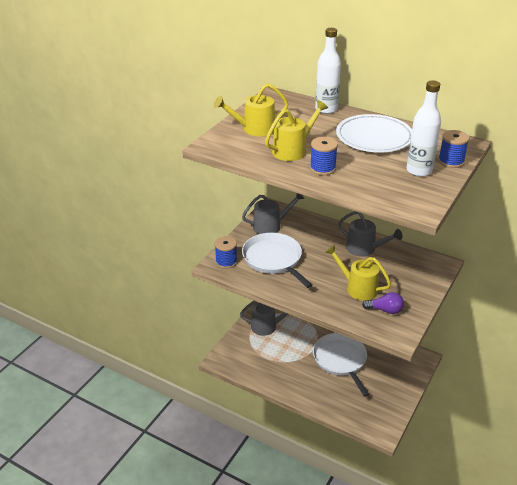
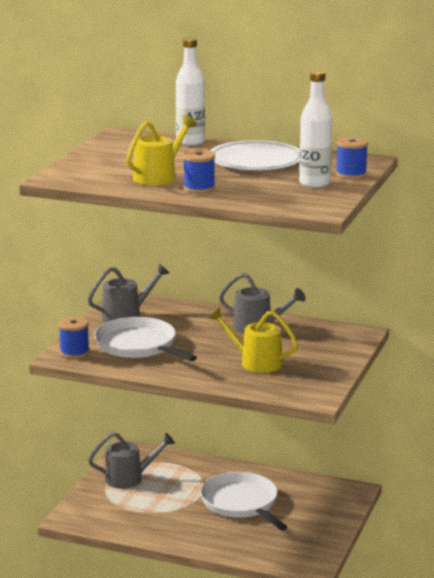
camera: 10 degrees left, 15 degrees down
yellow watering can [214,83,288,136] -> none
purple light bulb [362,292,404,314] -> none

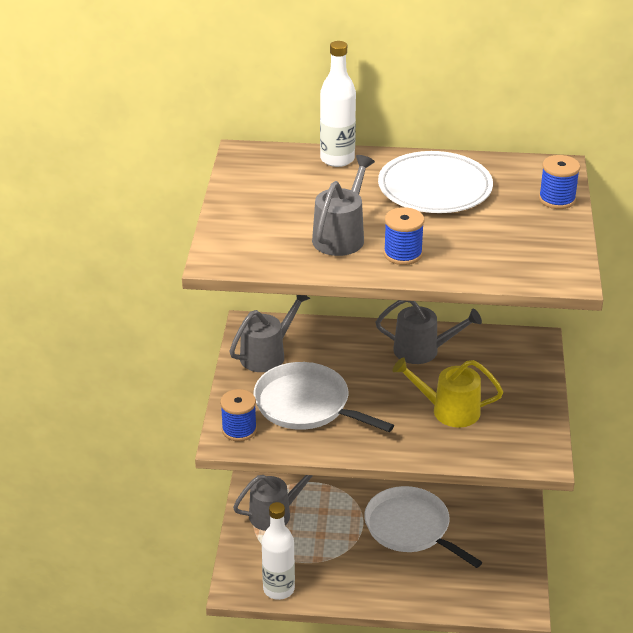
camera: 15 degrees left, 15 degrees up
yellow watering can [126,115,197,185] -> grey watering can [312,155,375,256]
white bottle [299,70,332,188] -> white bottle moved to [262,502,295,600]

